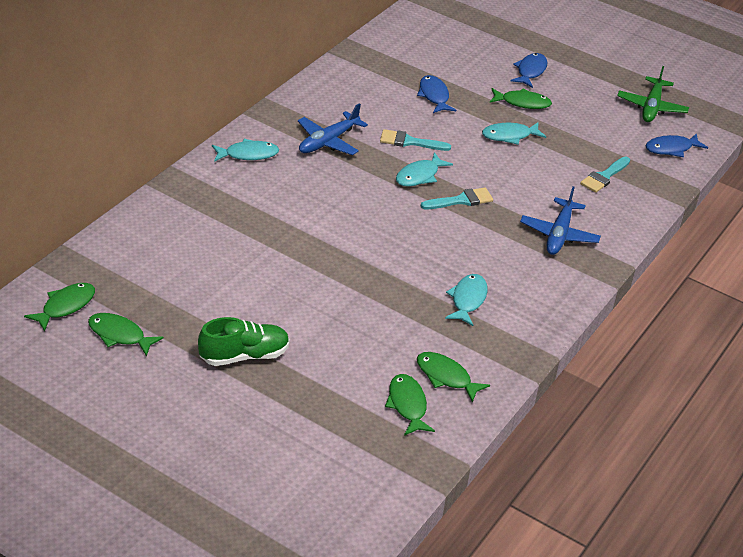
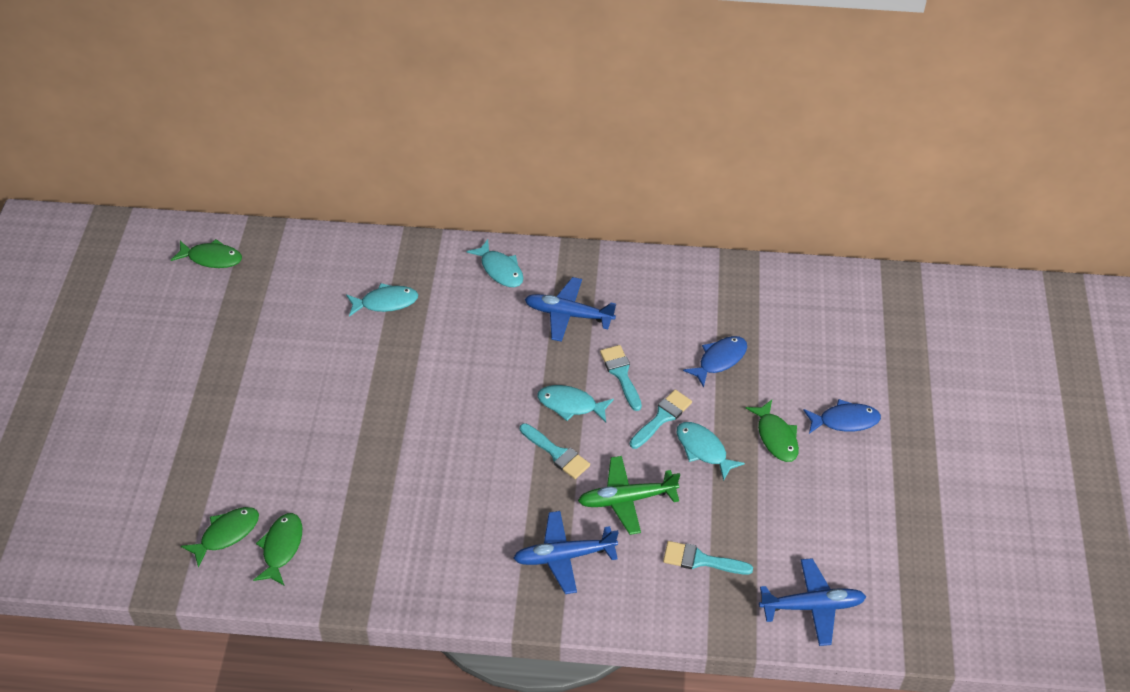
camera: 65 degrees right, 10 degrees up
green fish [88,313,164,357] -> none
green shoe [198,317,290,366] -> none
turquoise fish [445,274,488,326] -> turquoise fish moved to [346,283,418,316]
green plane [617,66,689,122] -> green plane moved to [578,456,680,535]
blue fish [645,134,708,157] -> blue plane [759,558,866,646]
none -> turquoise brush [630,390,692,449]

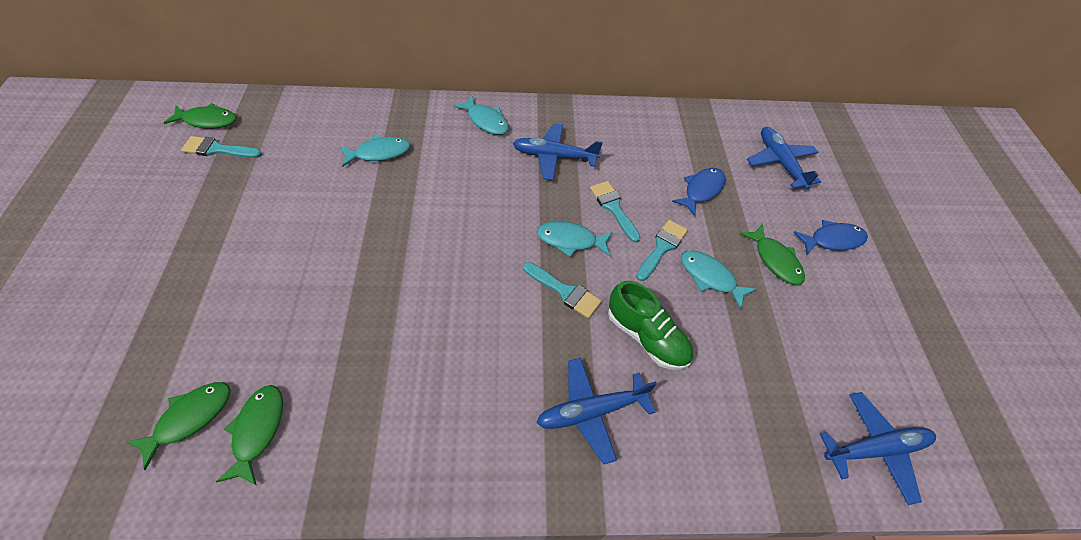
camera: 10 degrees left, 5 degrees up
green plane [578,456,680,535] -> green shoe [608,281,693,370]
turquoise brush [663,541,753,575] -> turquoise brush moved to [181,136,262,158]
none -> blue plane [747,127,821,189]

